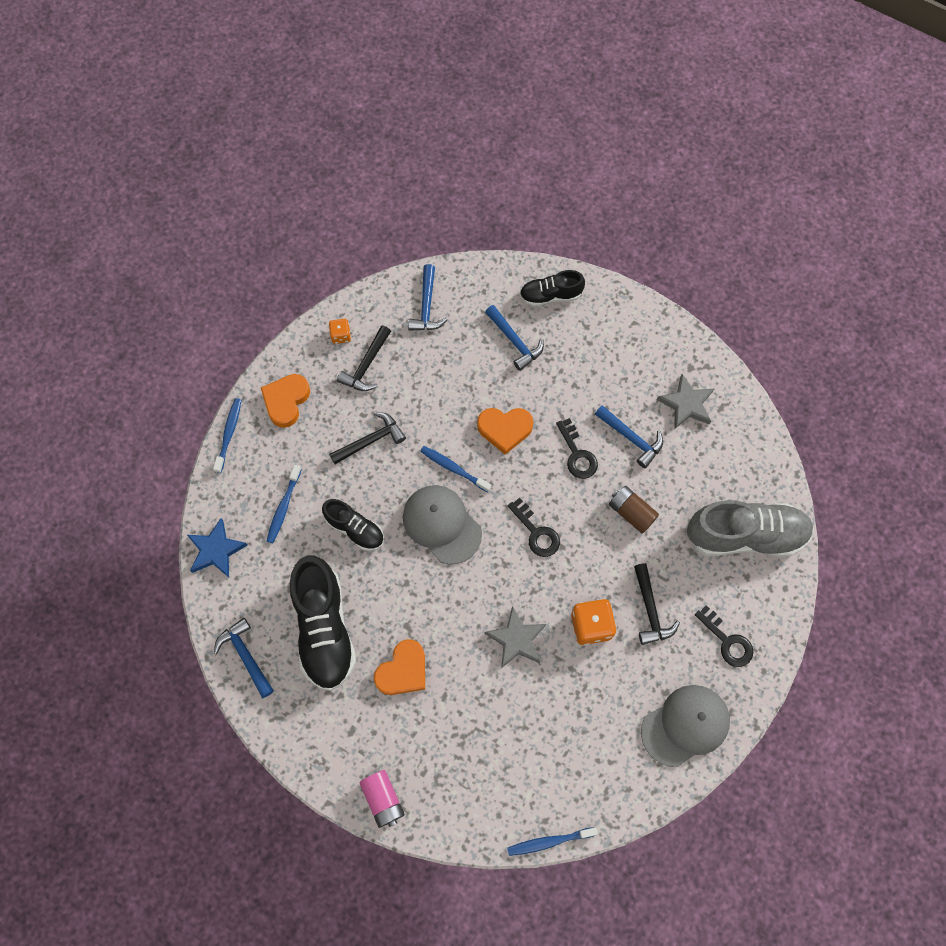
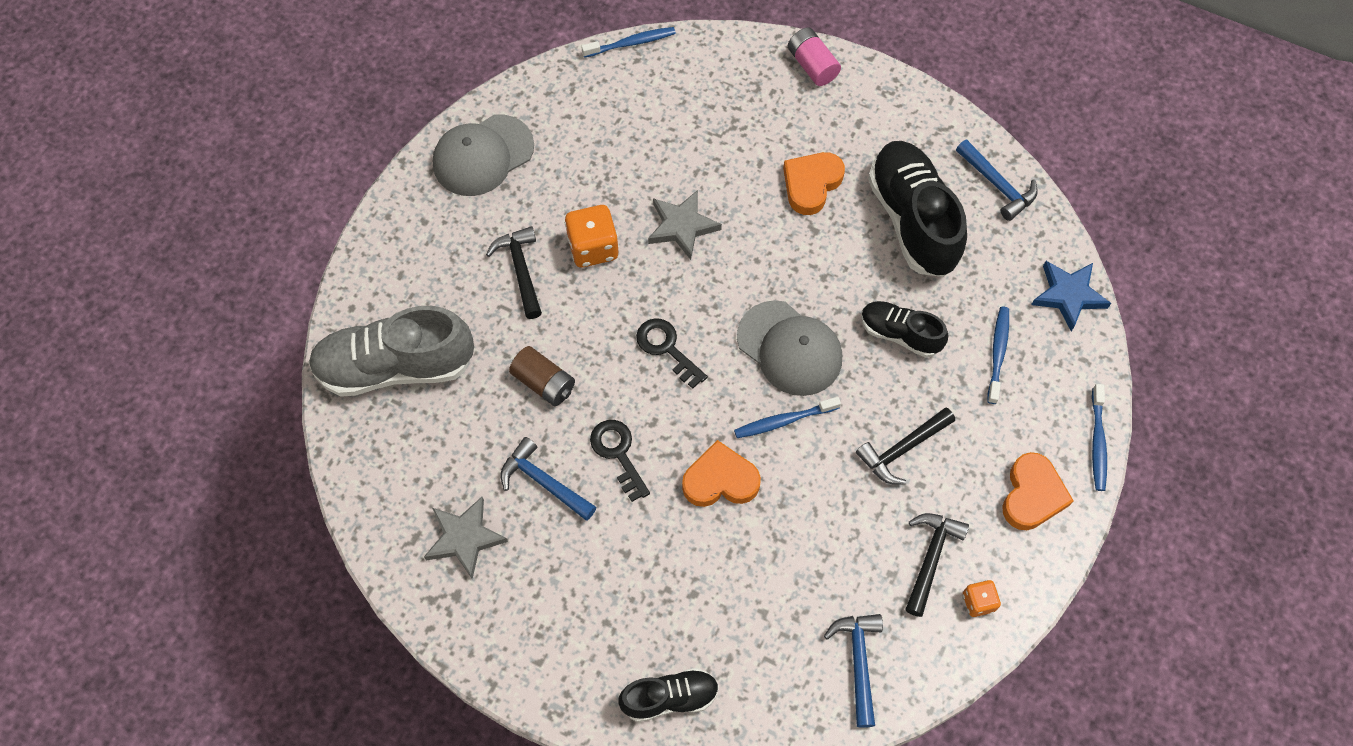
camera: 175 degrees right, 5 degrees down
blue toothbrush [420,446,491,492] -> blue toothbrush turned 135 degrees clockwise [734,397,841,438]
blue hammer [485,305,544,371] -> none
black key [695,605,754,667] -> none

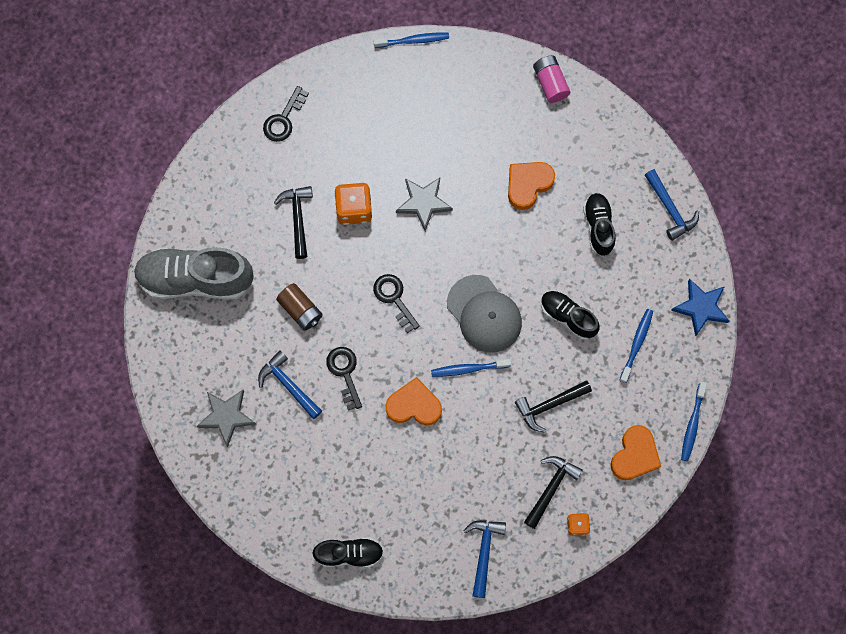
camera: 10 degrees right, 10 degrees up
grey cap [433,115,534,196] -> black key [263,86,309,142]
black shoe [868,141,967,277] -> black shoe [583,193,616,256], size x0.55

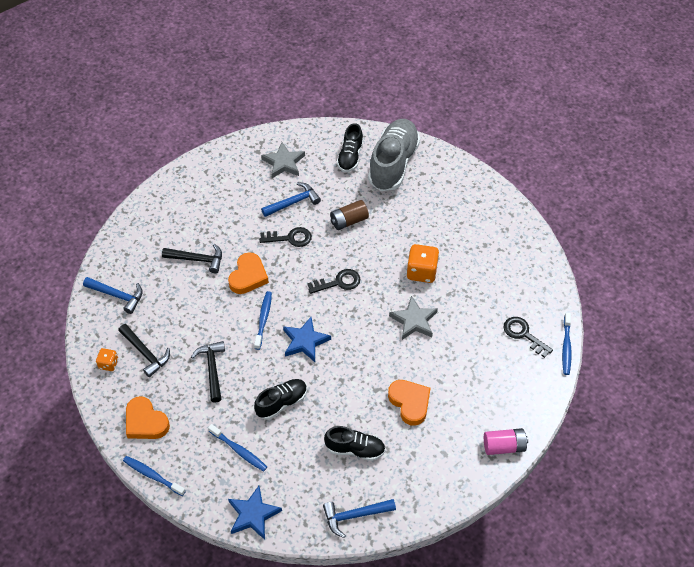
camera: 105 degrees right, 20 degrees down
black key [263,86,309,142] -> black key moved to [503,317,553,358]
black hammer [274,186,313,259] -> black hammer moved to [162,244,222,273]
black shoe [312,537,384,567] -> black shoe moved to [337,123,363,172]
grey cap [447,275,522,353] -> blue star [283,317,331,362]

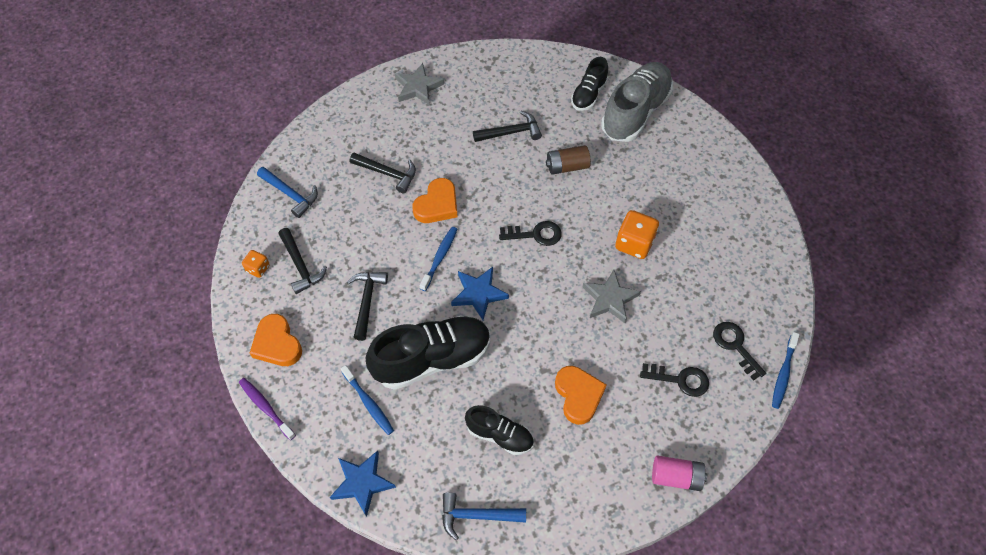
camera: 15 degrees right, 5 degrees up
blue toothbrush [123,456,186,496] -> purple toothbrush [239,378,296,440]
black shoe [254,379,307,420] -> black shoe [366,316,491,390], size x1.80
black key [259,227,312,247] -> black key moved to [640,363,709,397]
grey star [261,142,305,178] -> grey star moved to [395,63,444,106]
blue hammer [261,182,321,217] -> black hammer [473,111,542,142]

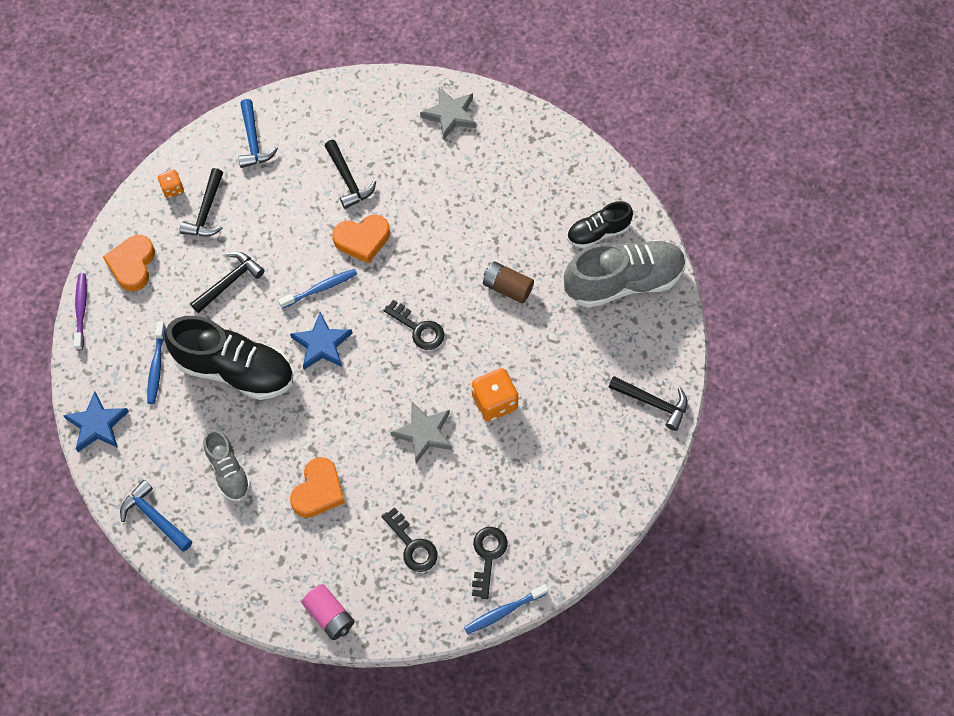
camera: 40 degrees right, 5 degrees up
black shoe [465,405,534,455] -> grey shoe [203,429,251,501]
black hammer [473,111,542,142] -> black hammer moved to [608,376,688,431]

